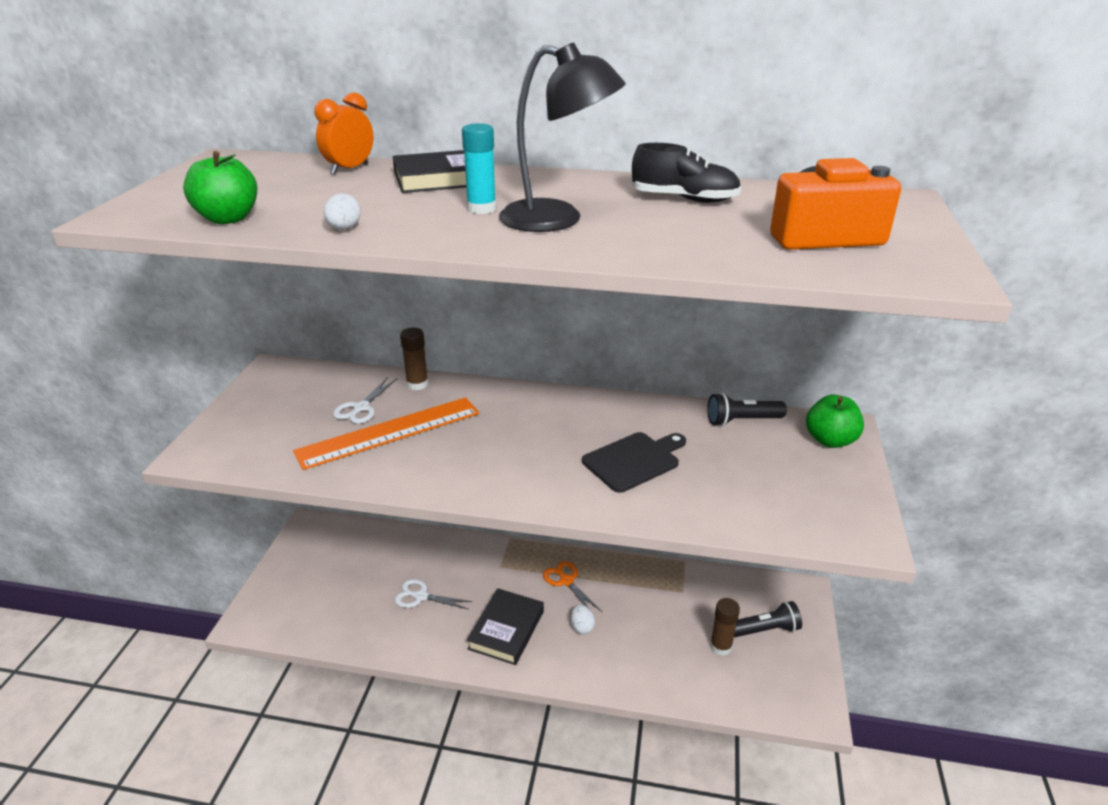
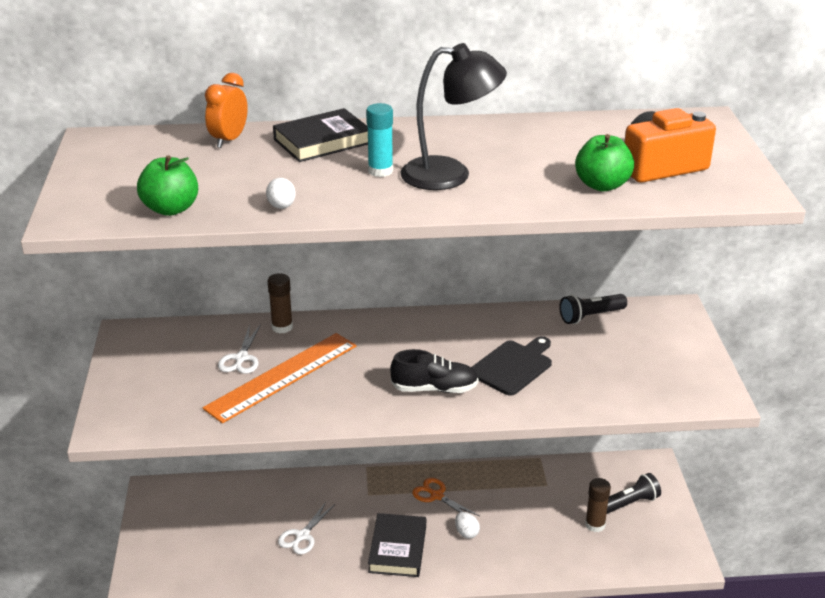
camera: 15 degrees left, 0 degrees up
white scissors [395,579,473,609] -> white scissors turned 60 degrees counterclockwise [278,501,335,555]
black shoe [631,143,741,203] -> black shoe moved to [390,349,478,393]
green apple [806,395,864,448] -> green apple moved to [575,134,634,191]

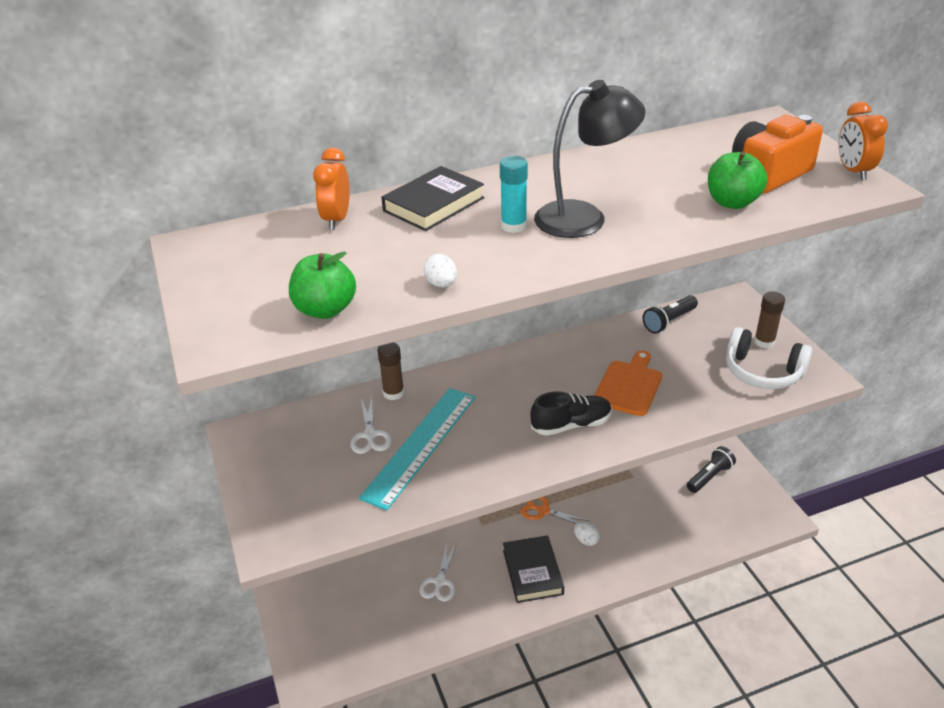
camera: 15 degrees left, 5 degrees up
orange ruler [203,333,356,423] -> turquoise ruler [359,388,475,510]
black cutting board [471,336,552,396] -> orange cutting board [594,350,662,416]
brown glue stick [585,478,611,532] -> brown glue stick moved to [754,291,785,348]
none -> white headphones [726,327,812,389]
none -> orange clock [839,102,888,180]

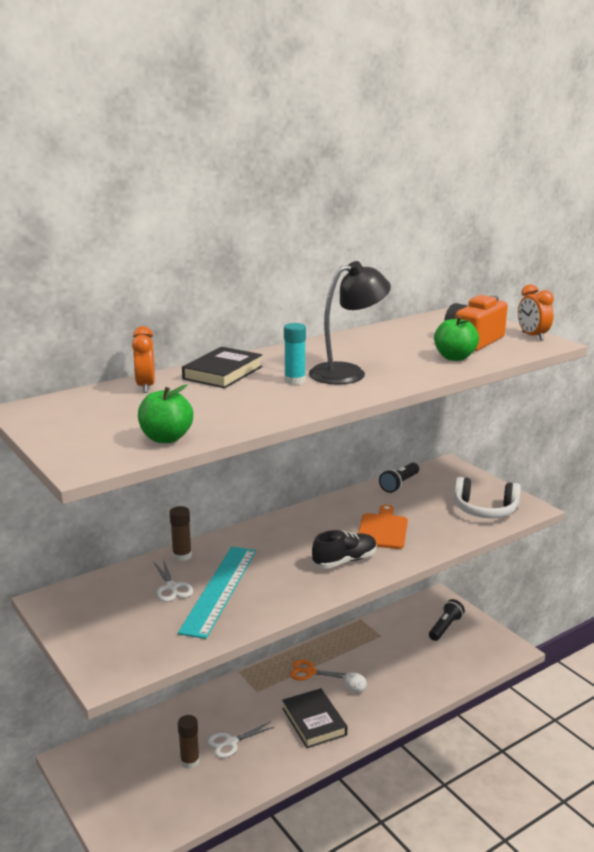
camera: 15 degrees left, 15 degrees down
white scissors [419,543,457,602] -> white scissors turned 60 degrees clockwise [207,721,274,758]
white egg [423,254,457,287] -> none
brown glue stick [754,291,785,348] -> brown glue stick moved to [178,715,200,769]

